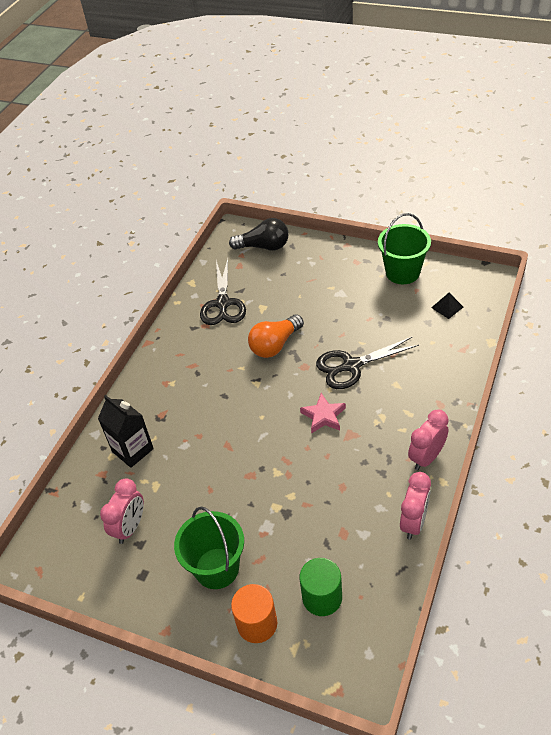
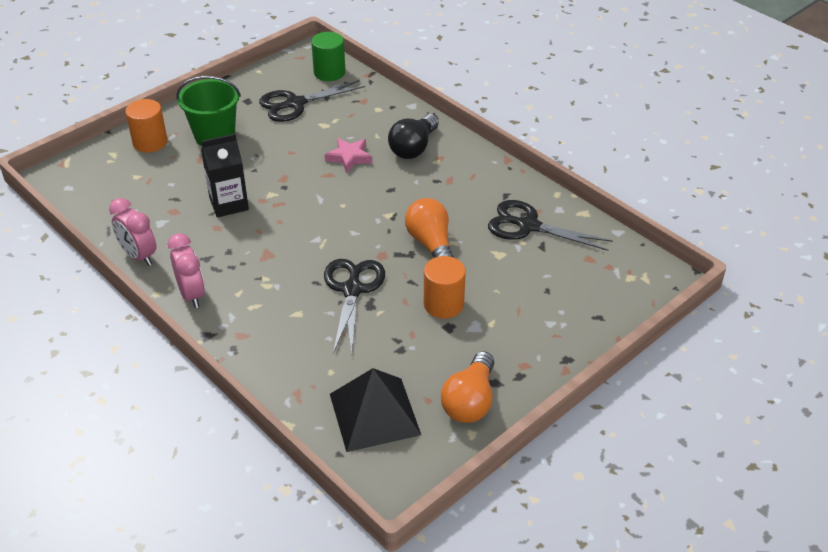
camera: 110 degrees right, 5 degrees down
black carton [98,395,154,468] -> black carton moved to [201,134,249,217]
pink clock [100,478,144,544] -> black scissors [259,80,365,122]
black light bulb [229,218,289,250] -> black light bulb moved to [388,114,439,159]
green cylinder [299,558,342,616] -> green cylinder moved to [311,32,345,81]
pink star [300,393,346,434] -> pink star moved to [325,138,372,173]
green bucket [378,213,431,284] -> orange light bulb [441,351,494,423]
black pyramid [431,293,463,319] -> black pyramid [330,368,421,452], size x2.27
none -> orange cylinder [424,256,466,319]

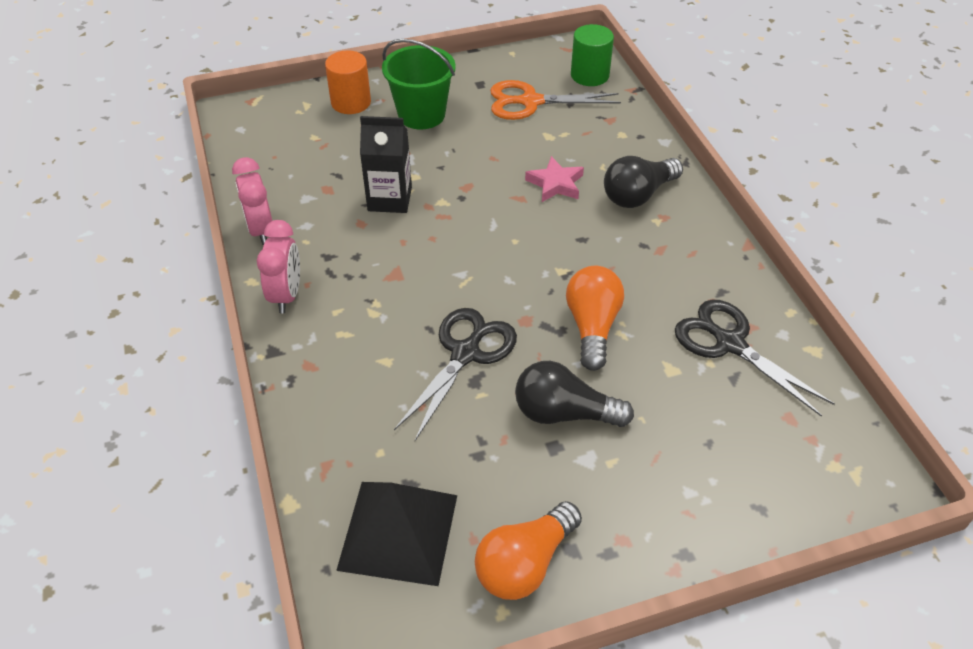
camera: 25 degrees right, 5 degrees up
black scissors [259,80,365,122] -> orange scissors [490,80,621,120]
orange cylinder [424,256,466,319] -> black light bulb [515,361,634,427]

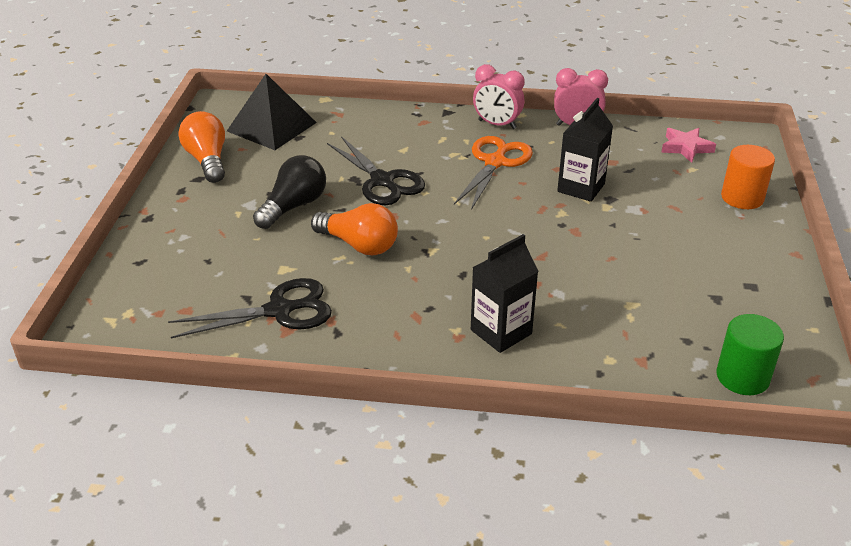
camera: 115 degrees right, 10 degrees down
green bucket [382,39,456,129] -> none
orange scissors [490,80,621,120] -> orange scissors moved to [454,136,533,210]
pink star [525,156,584,202] -> pink star moved to [661,128,716,163]
black light bulb [604,156,683,208] -> black carton [471,234,539,353]

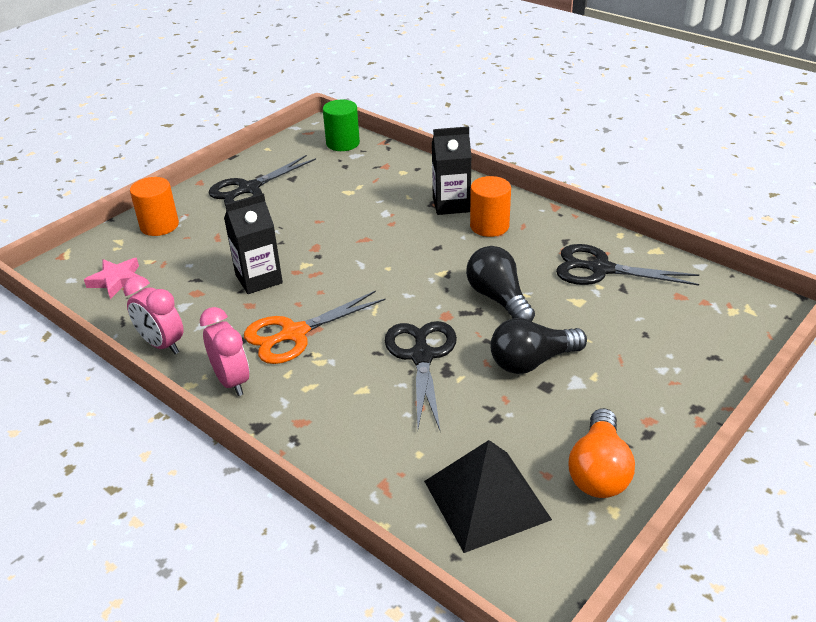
camera: 145 degrees left, 0 degrees up
orange light bulb [311,203,398,255] -> black light bulb [466,246,535,321]
none -> black scissors [209,155,316,204]
none -> orange cylinder [470,176,511,237]

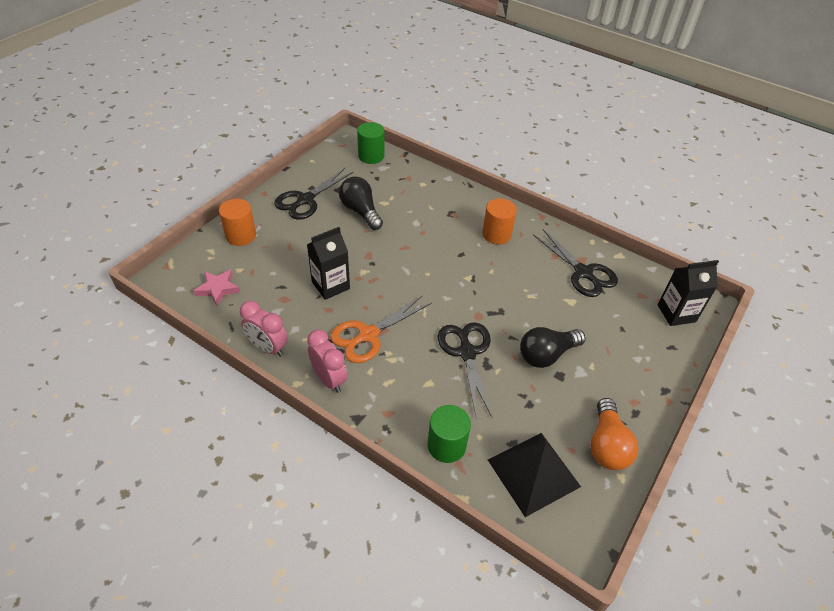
camera: 10 degrees left, 10 degrees up
black carton [432,126,472,215] -> black carton moved to [657,260,719,326]
black light bulb [466,246,535,321] -> black light bulb moved to [339,176,383,230]
black scissors [556,244,699,286] -> black scissors turned 135 degrees counterclockwise [533,229,618,297]
none -> green cylinder [427,405,471,463]

